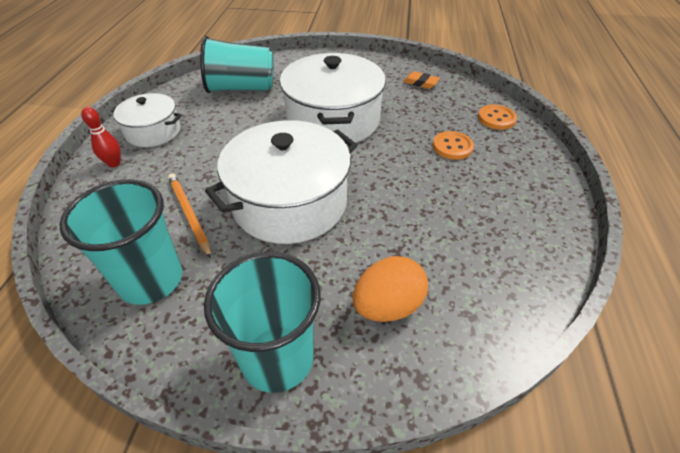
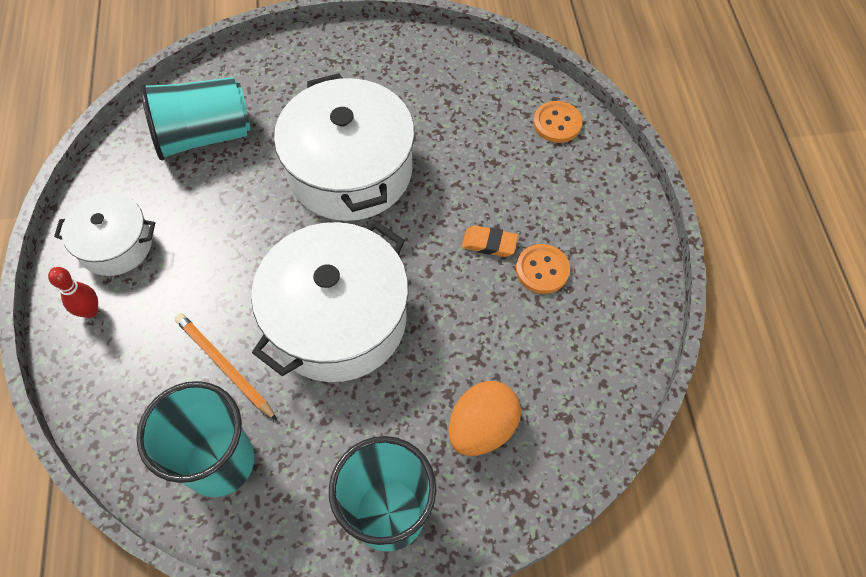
camera: 15 degrees left, 15 degrees up
orange eraser [403,71,440,89] -> orange eraser moved to [462,225,518,257]
orange button [433,131,474,160] -> orange button moved to [516,244,570,294]

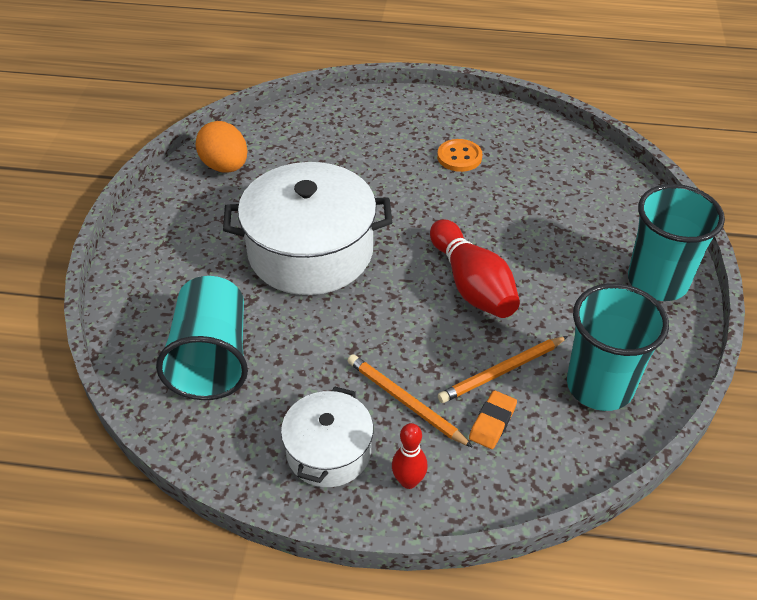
camera: 75 degrees left, 15 degrees down
white pot [251,220,409,382] -> red bowling pin [430,219,520,318]
orange egg [448,381,521,456] -> orange egg moved to [196,121,248,173]
orange eraser [462,225,518,257] -> orange eraser moved to [469,390,517,449]
orange button [533,101,582,143] -> none
none -> orange pencil [348,354,473,448]

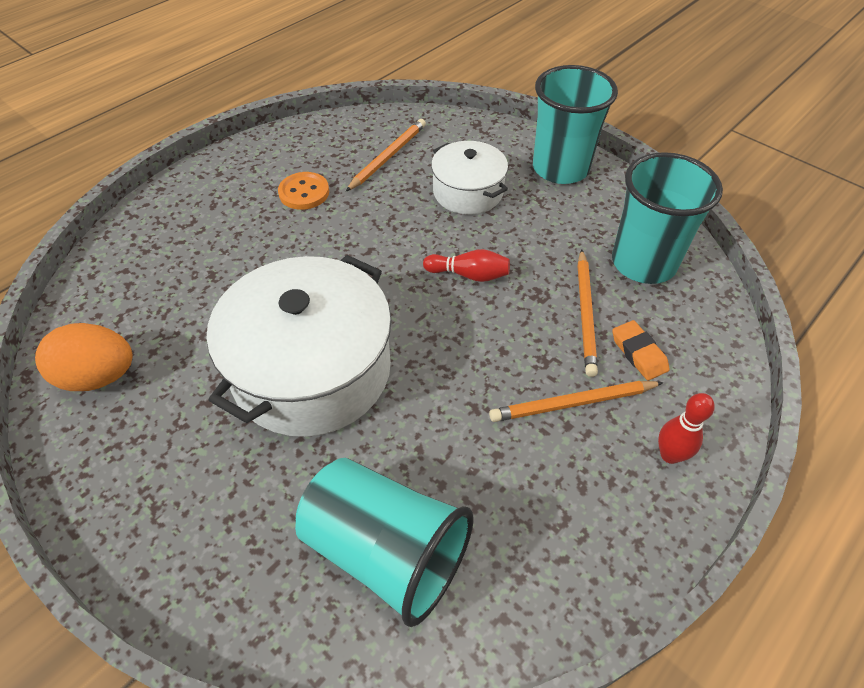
camera: 55 degrees left, 5 degrees up
white pot [281,386,373,487] -> white pot moved to [431,141,508,214]
red bowling pin [430,219,520,318] -> red bowling pin [423,249,510,282], size x0.54
none -> orange pencil [346,119,426,191]

